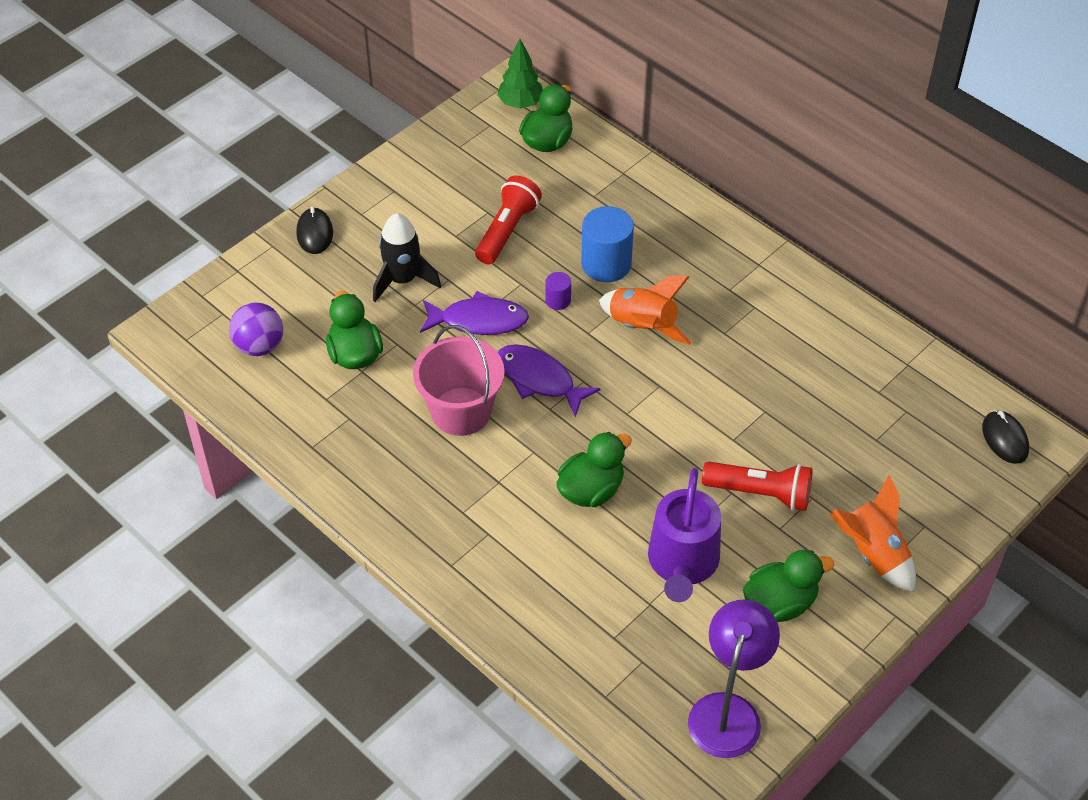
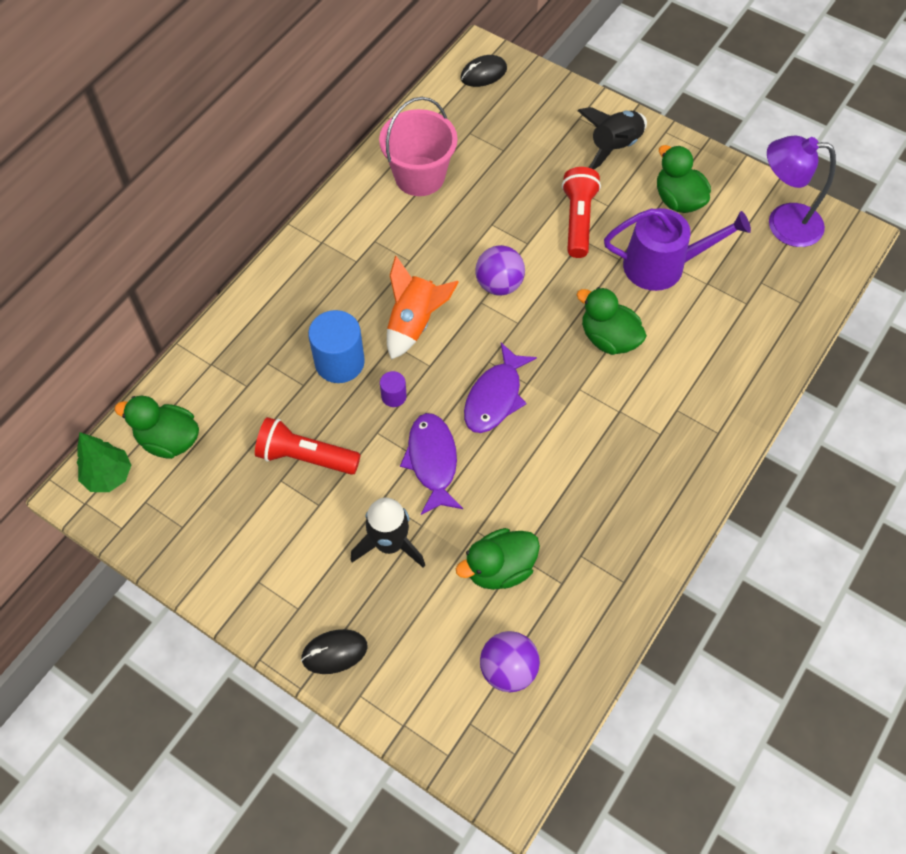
camera: 100 degrees left, 10 degrees up
pink bucket [413,325,505,436] -> pink bucket moved to [379,97,457,196]
orange rocket [830,475,916,592] -> black rocket [578,107,647,169]
none -> purple ball [475,245,525,296]

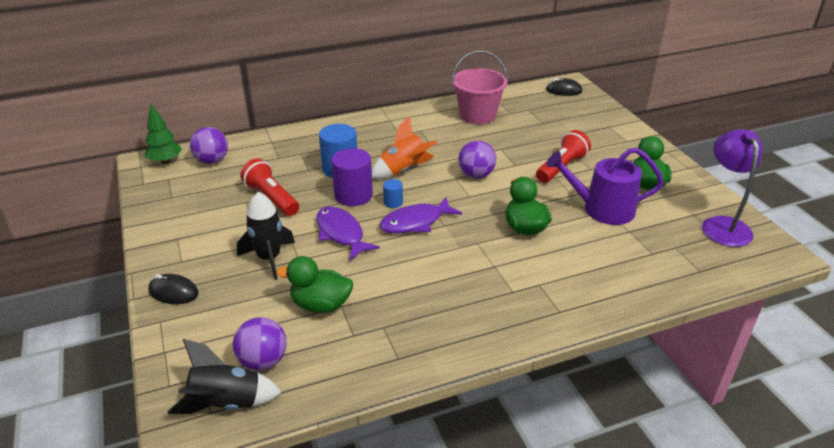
camera: 35 degrees right, 25 degrees down
green duck [115,396,199,459] -> purple ball [190,127,228,164]
purple cylinder [380,371,407,407] -> purple cylinder [331,148,373,206], size x2.01
purple fish [400,413,463,515] -> purple fish turned 60 degrees counterclockwise [316,206,380,260]
black rocket [578,107,647,169] -> black rocket moved to [167,339,282,414]
purple watering can [604,208,751,291] -> purple watering can turned 150 degrees clockwise [546,147,664,225]
purple lamp [767,135,836,247] -> purple lamp turned 45 degrees clockwise [702,129,763,247]
none -> blue cylinder [383,179,403,208]

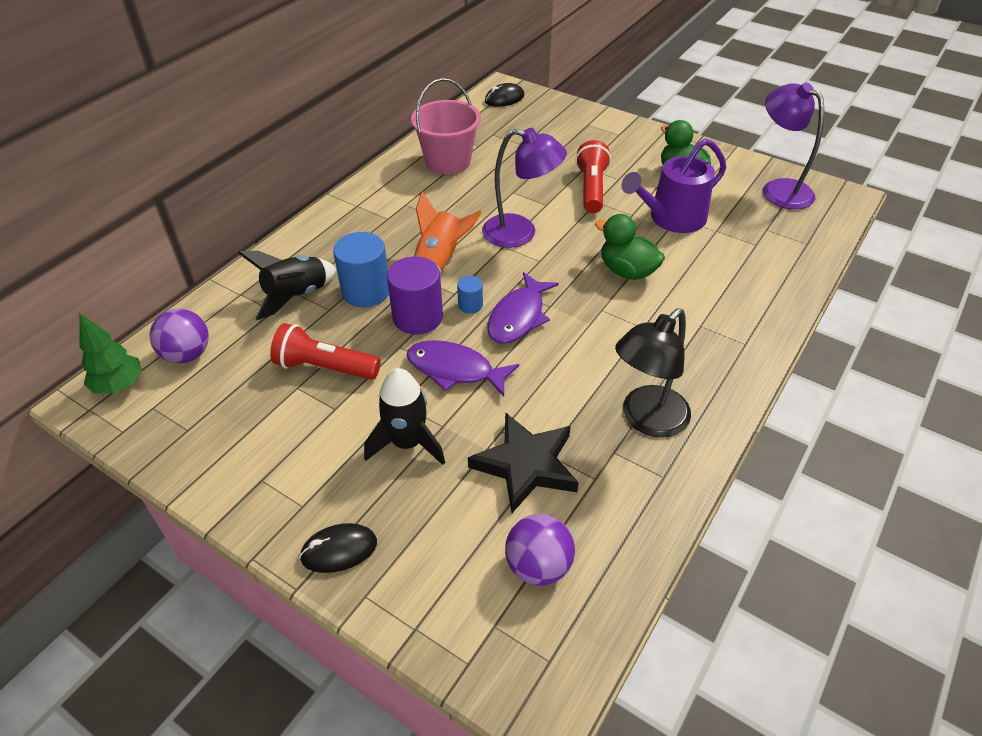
camera: 35 degrees left, 10 degrees up
black rocket [167,339,282,414] -> black rocket moved to [238,251,336,320]
green duck [276,256,353,313] -> black star [468,412,579,513]
purple ball [458,141,496,178] -> purple lamp [482,128,567,248]
none -> black lamp [615,308,691,438]

